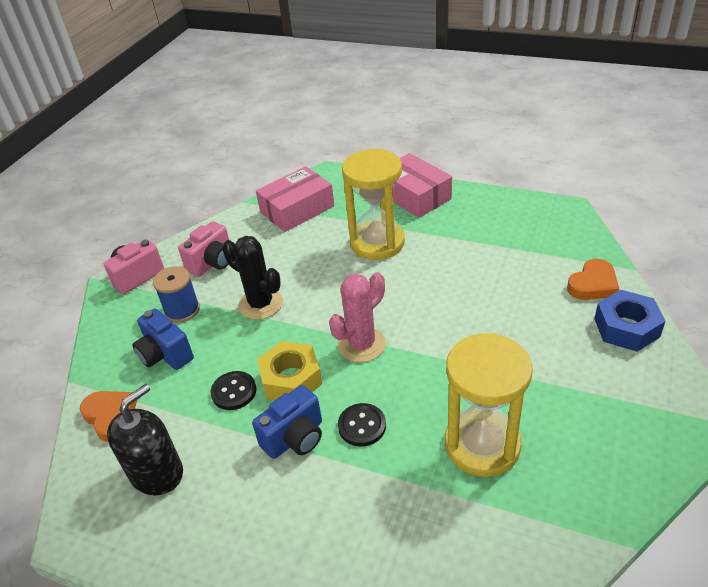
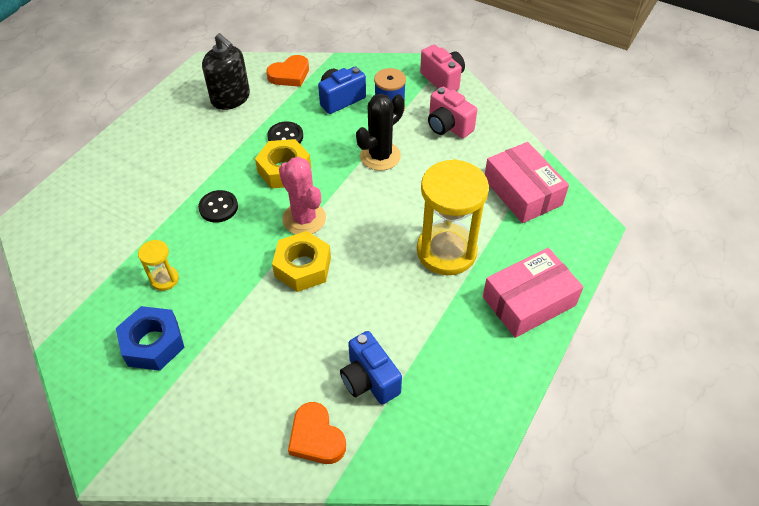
camera: 95 degrees right, 10 degrees up
blue camera [252,385,322,459] -> blue camera moved to [340,331,402,405]
yellow hourglass [445,333,533,477] -> yellow hourglass [138,240,179,291], size x0.45
blue nut [594,290,665,352] -> blue nut moved to [116,306,185,371]
none -> yellow nut [272,231,331,292]

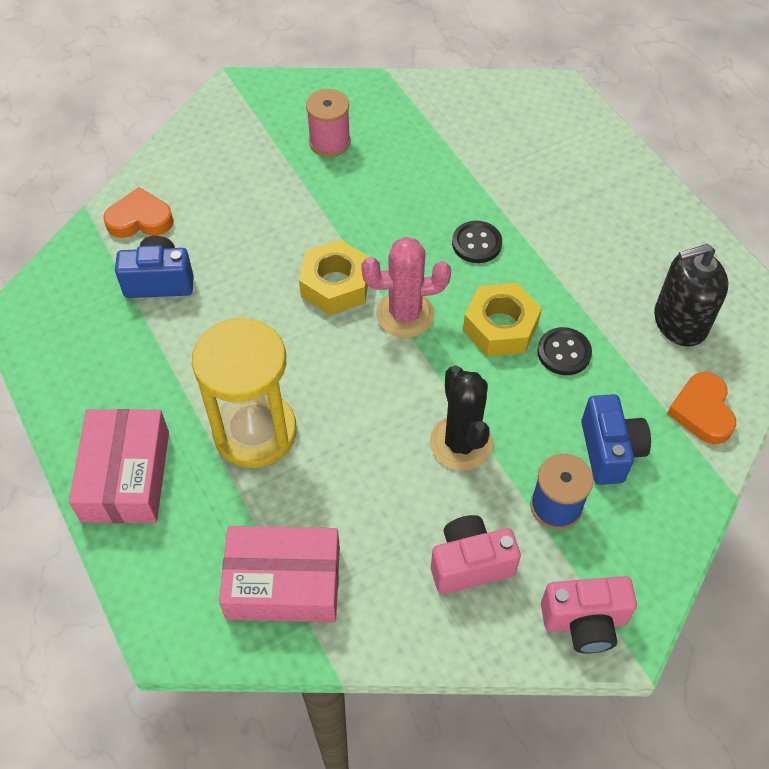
camera: 120 degrees right, 5 degrees up
blue nut [116,306,185,371] -> pink spool [306,89,351,157]
yellow hourglass [138,240,179,291] -> none

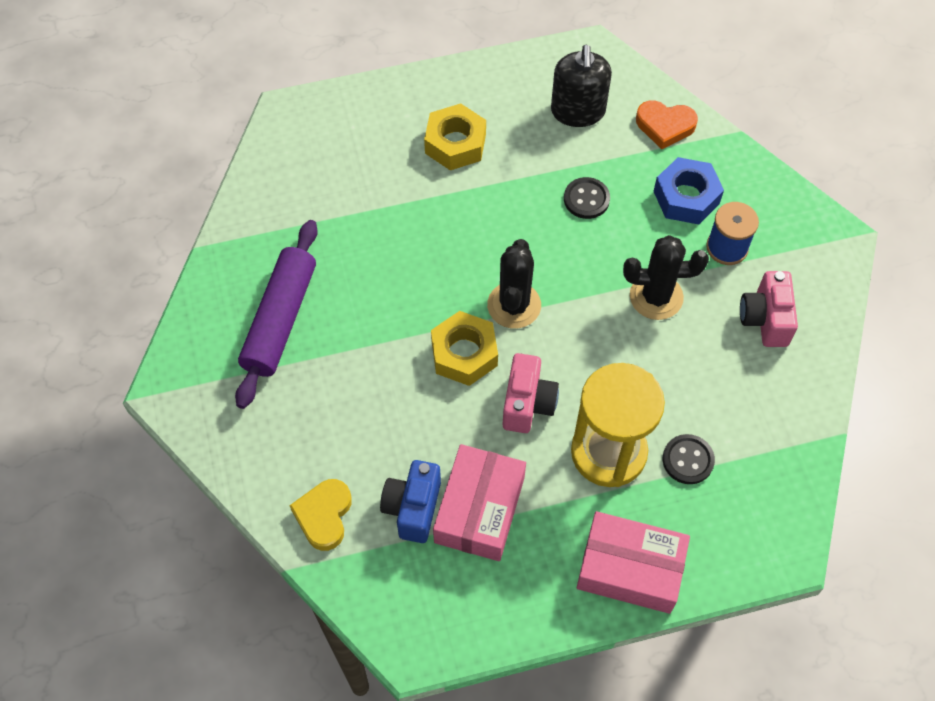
camera: 75 degrees left, 5 degrees up
orange heart [103,187,173,238] -> yellow heart [289,479,352,551]
pink box [219,526,340,622] -> pink box moved to [433,444,526,561]
pink spool [306,89,351,157] -> purple rolling pin [235,220,318,409]
pink cactus [361,237,451,338] -> black cactus [487,239,541,329]
black button [452,221,502,263] -> black button moved to [663,434,715,484]
yellow nut [463,283,542,356] -> yellow nut moved to [424,103,486,170]
pink camera [541,576,637,653] -> pink camera moved to [503,353,559,433]
blue camera [581,394,651,485] -> blue nut [653,157,724,224]

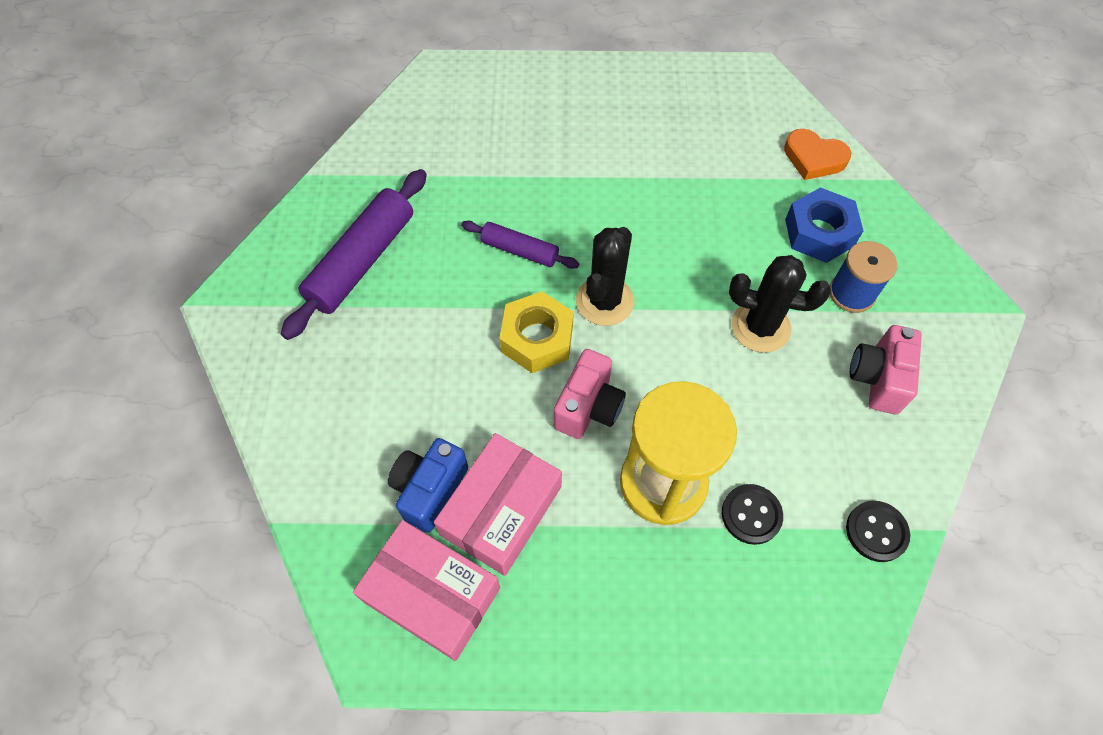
camera: 15 degrees right, 0 degrees up
yellow heart [289,479,352,551] -> none
yellow nut [424,103,486,170] -> none
black soap dispenser [551,45,612,127] -> none
black button [564,177,610,219] -> black button moved to [846,501,910,562]
pink box [577,511,690,614] -> pink box moved to [353,520,500,661]
none -> purple rolling pin [461,221,579,269]

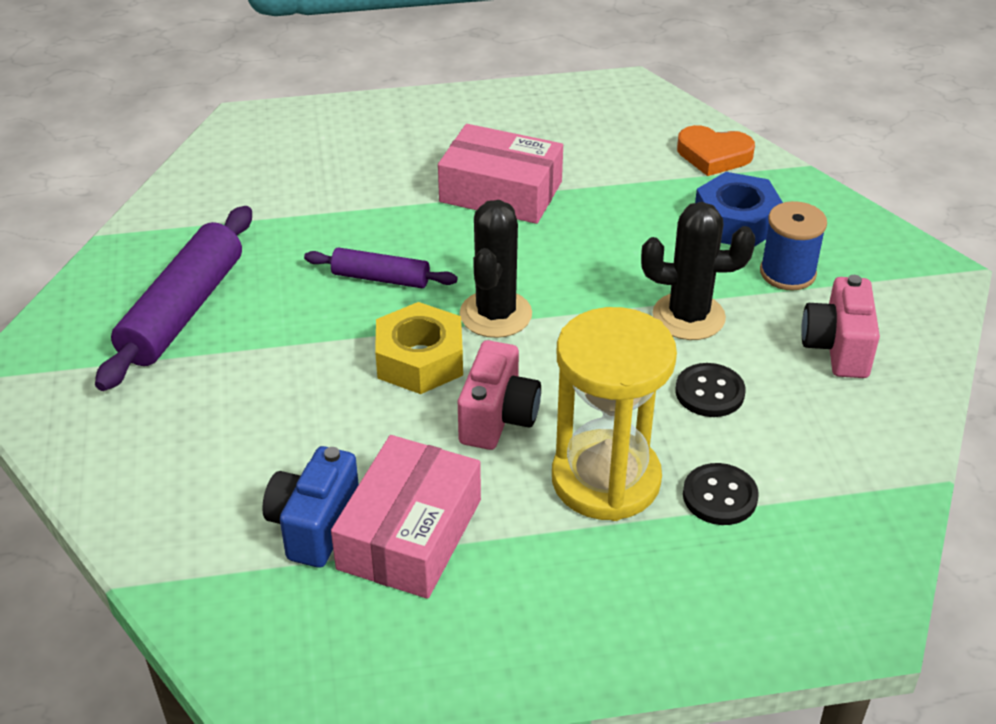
camera: 10 degrees left, 20 degrees down
pink box [353,520,500,661] -> pink box moved to [438,124,563,224]
black button [846,501,910,562] -> black button moved to [676,363,746,417]

